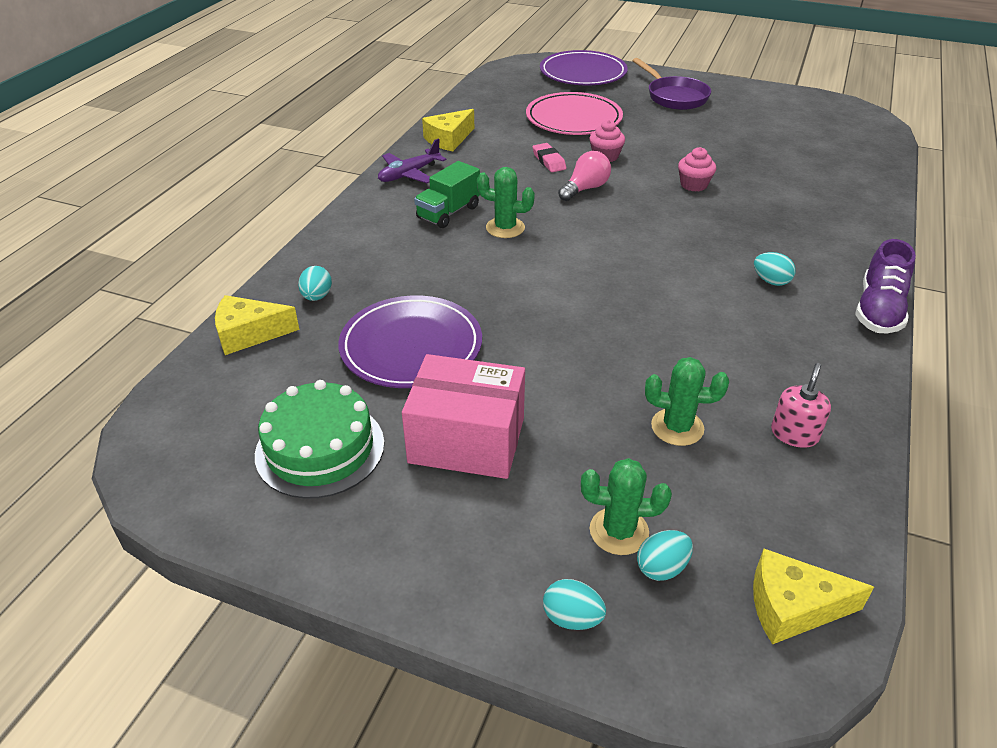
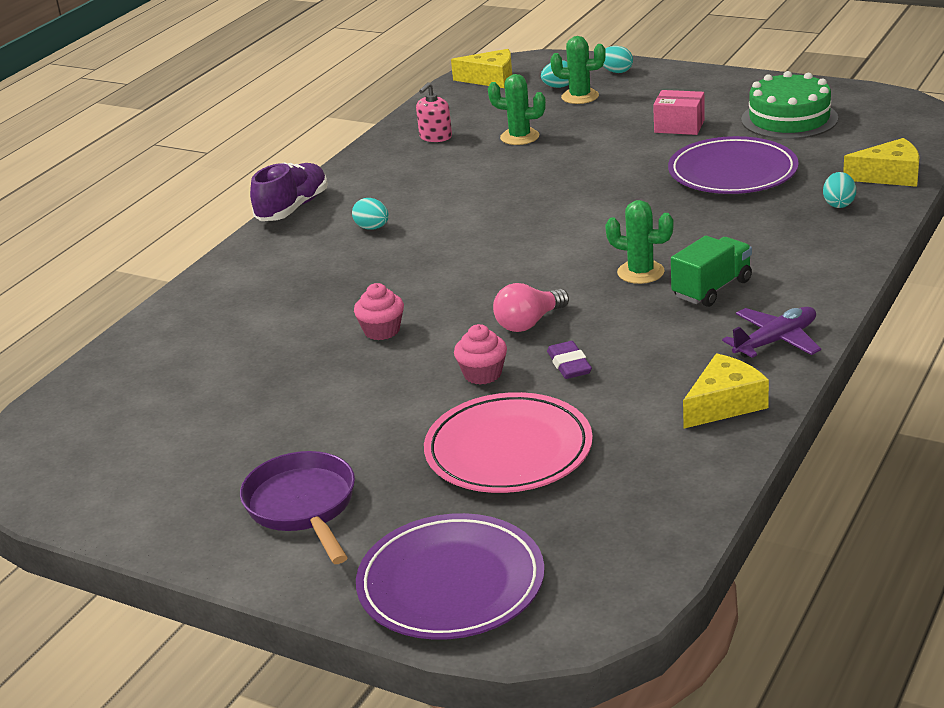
camera: 170 degrees left, 10 degrees down
pink box [402,354,525,479] -> pink box [653,90,705,135], size x0.58
pink eraser [532,143,566,172] -> purple eraser [547,341,592,379]

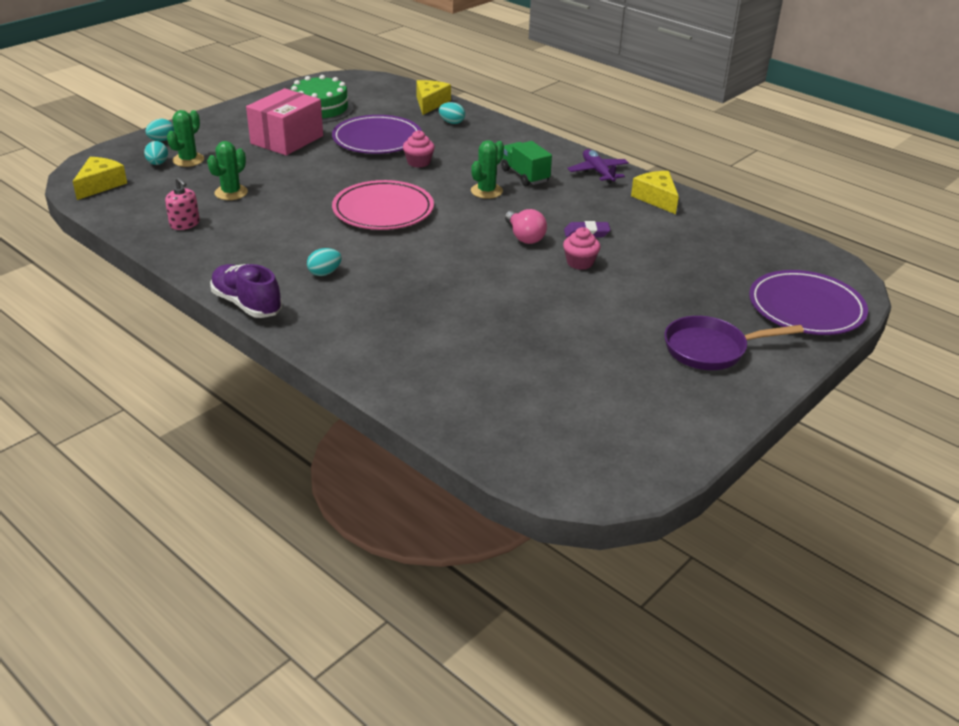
camera: 80 degrees left, 5 degrees up
pink cupcake [354,283,404,340] -> pink cupcake moved to [403,130,435,168]
pink plate [424,392,593,493] -> pink plate moved to [332,180,434,230]
pink box [653,90,705,135] -> pink box [246,88,323,155], size x1.72

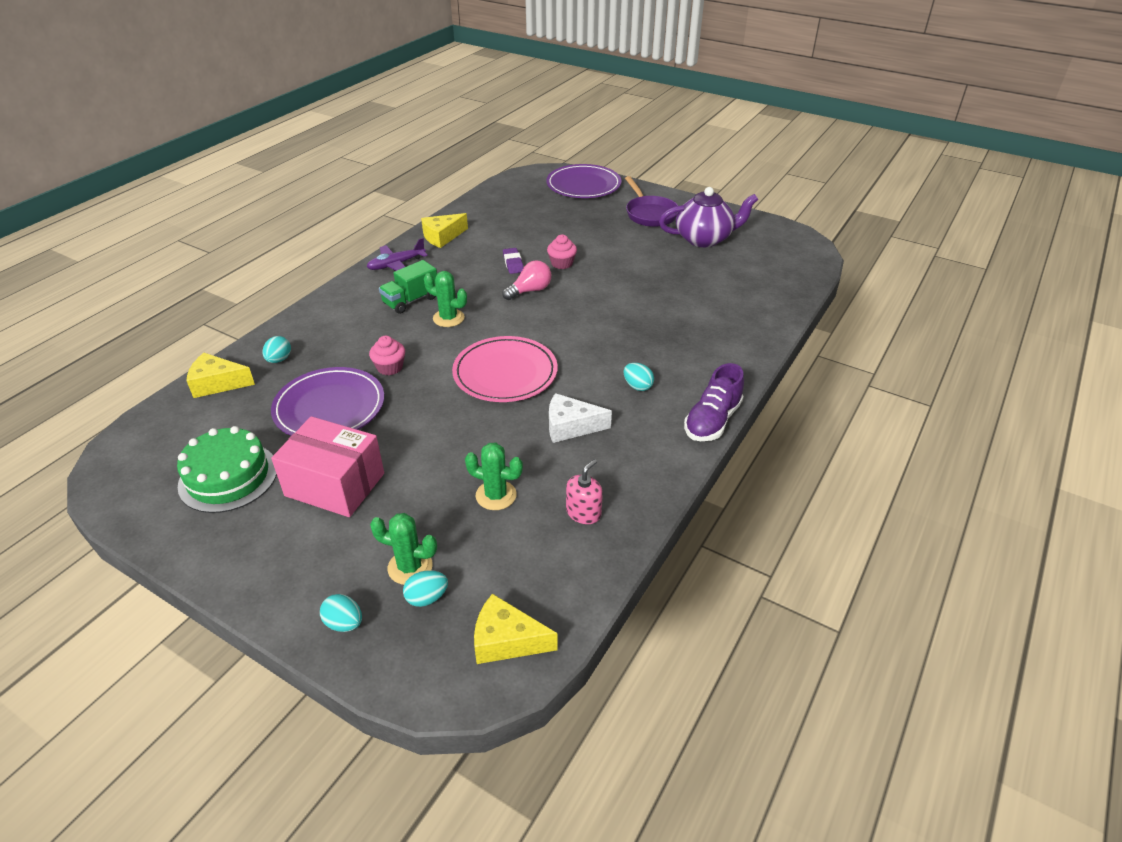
camera: 100 degrees left, 5 degrees up
none -> white cheese [549,393,612,443]
none -> purple teapot [659,187,758,247]

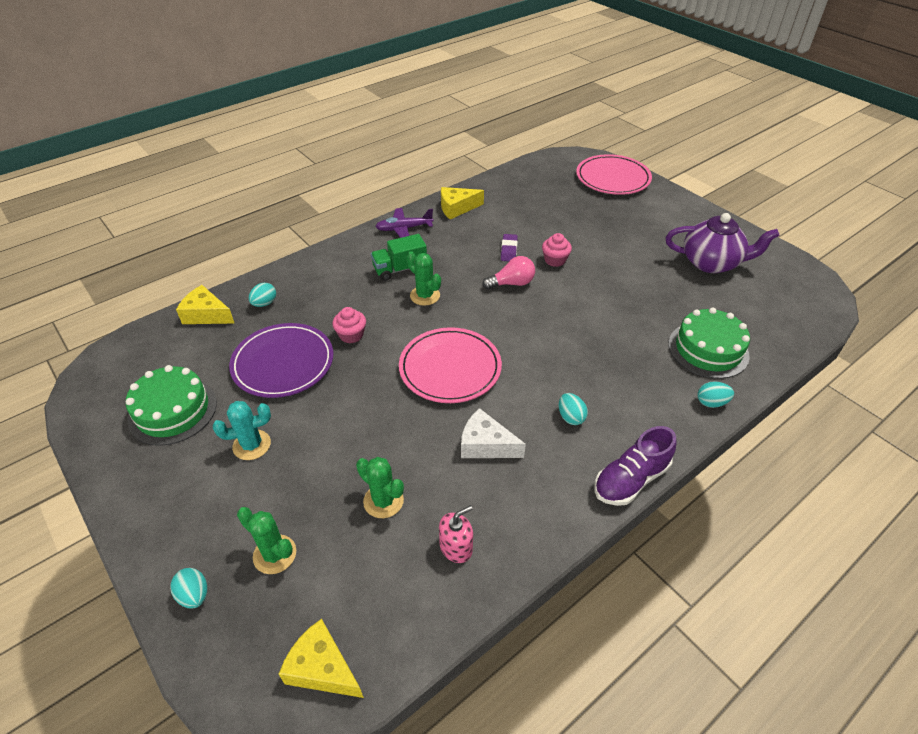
camera: 20 degrees right, 5 degrees up
pink box [271,416,384,517] -> turquoise cactus [213,401,271,460]
turquoise egg [403,570,448,607] -> turquoise egg moved to [697,381,734,408]
purple plate [546,164,621,198] -> pink plate [576,154,652,195]
purple pan [625,176,678,227] -> none
none -> green cake [668,308,750,379]

